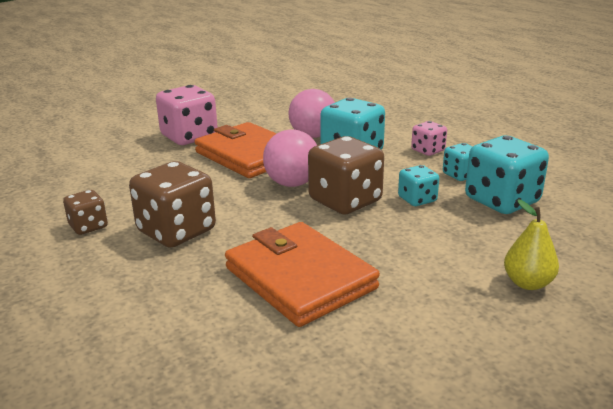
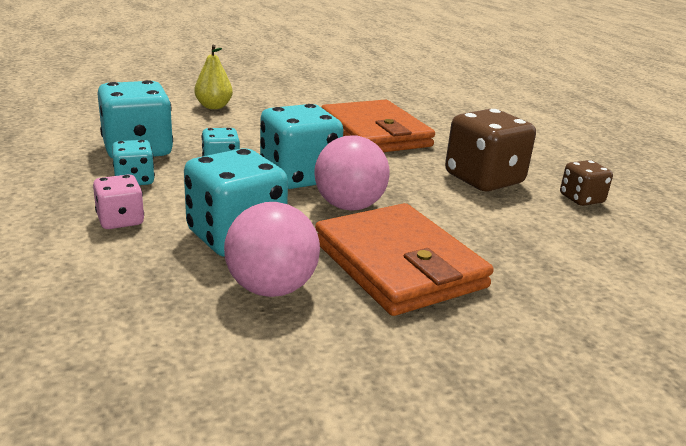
camera: 170 degrees left, 0 degrees up
pink dice [156,85,218,145] -> none
brown dice [308,136,384,215] -> turquoise dice [260,104,343,189]

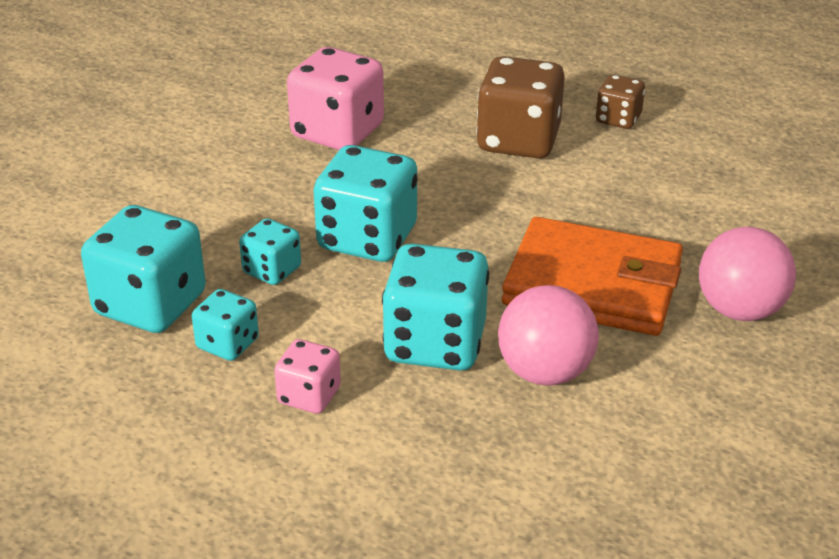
camera: 40 degrees left, 10 degrees up
yellow pear [194,45,233,109] -> none
pink ball [315,136,390,211] -> pink ball moved to [699,227,796,321]
orange wallet [321,100,435,152] -> pink dice [287,47,384,150]

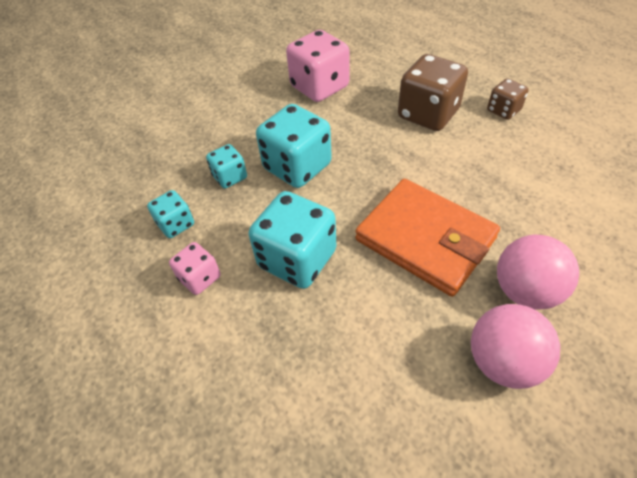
camera: 25 degrees right, 15 degrees up
turquoise dice [81,205,206,333] -> none
pink ball [498,285,599,386] -> pink ball moved to [471,304,560,389]

